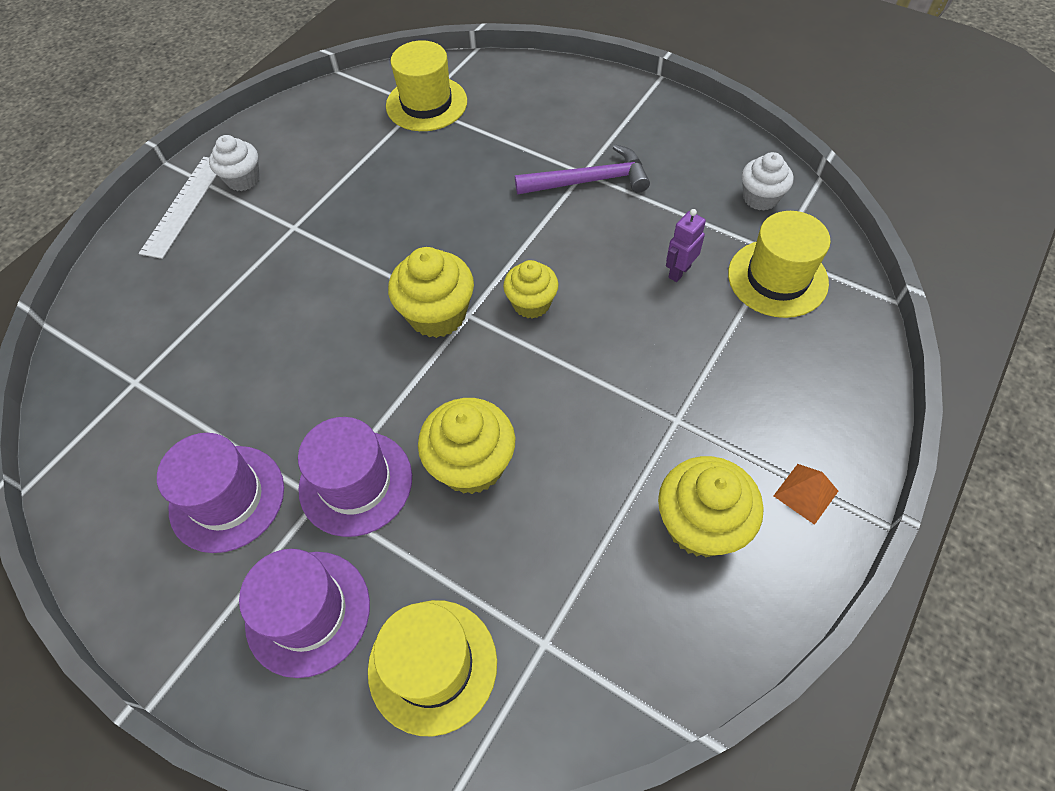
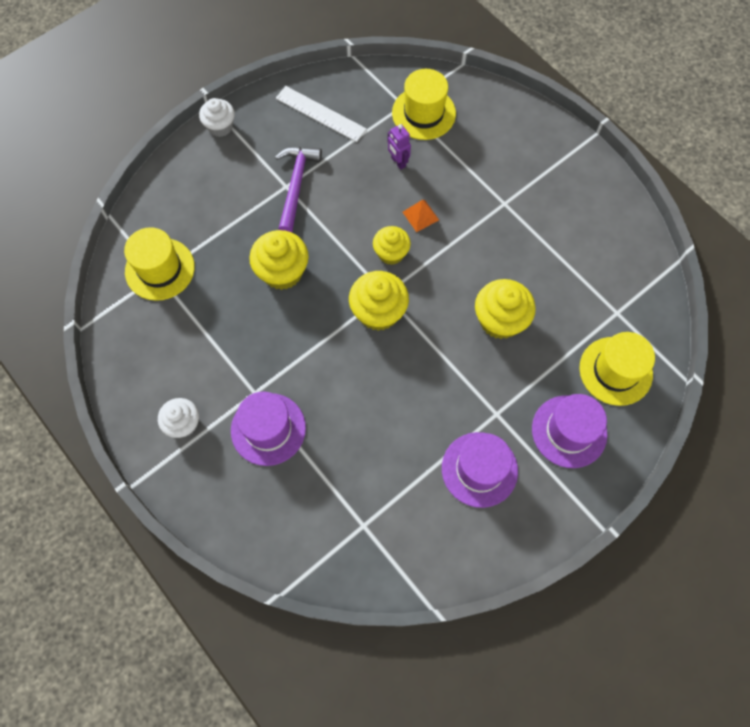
camera: 75 degrees left, 10 degrees up
white ruler [139,157,217,259] -> white ruler moved to [276,86,366,142]
purple hat [298,417,412,537] -> purple hat moved to [231,392,306,466]
yellow cupcake [658,456,764,557] -> yellow cupcake moved to [249,230,309,290]
white cupcake [742,152,793,211] -> white cupcake moved to [199,98,235,137]
orange pyramid [774,464,838,525] -> orange pyramid moved to [403,200,439,232]

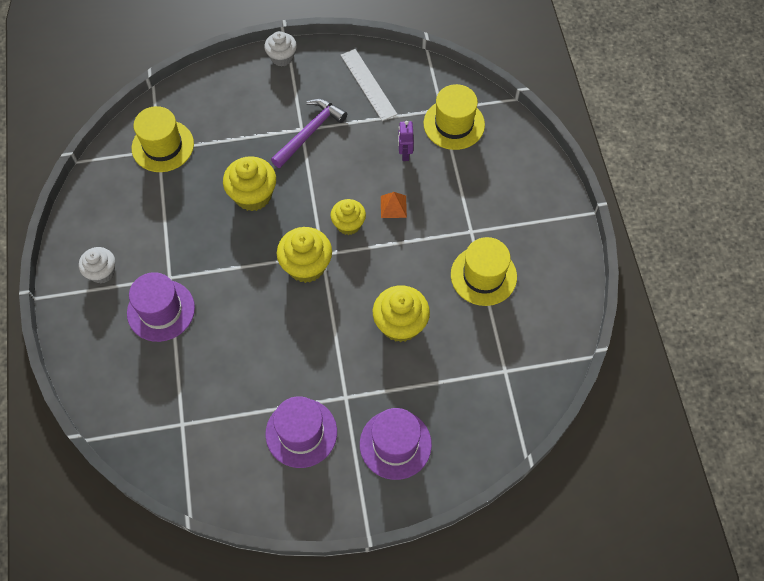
camera: 30 degrees right, 5 degrees down
yellow hat [580,332,655,406] -> yellow hat moved to [451,237,517,306]

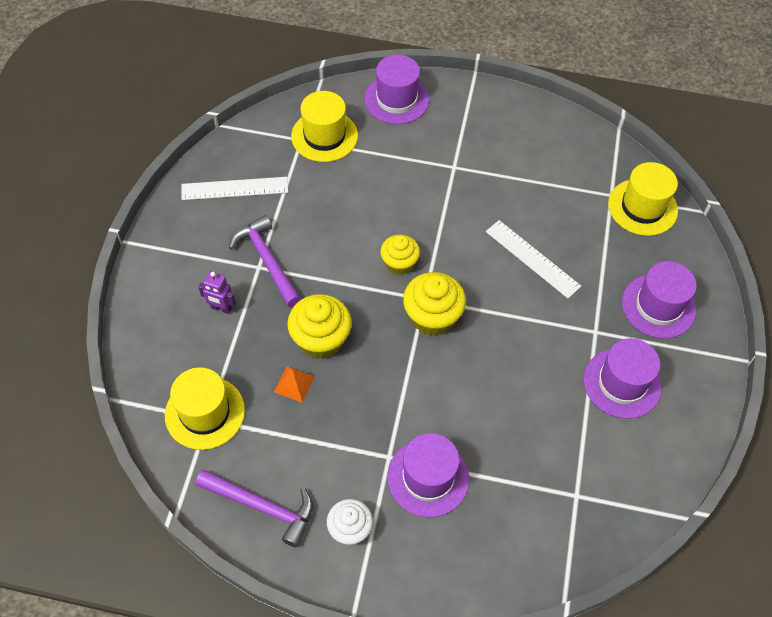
camera: 70 degrees left, 5 degrees down
white cupcake [264,31,297,67] -> none
yellow cupcake [373,285,430,342] -> white ruler [486,220,581,298]
orange pyramid [381,192,407,218] -> orange pyramid moved to [274,366,315,403]
purple robot [398,121,414,161] -> purple robot moved to [199,271,236,314]
yellow hat [451,237,517,306] -> yellow hat moved to [608,162,678,236]
none -> purple hammer [195,470,313,547]
none -> purple hat [364,55,429,124]

